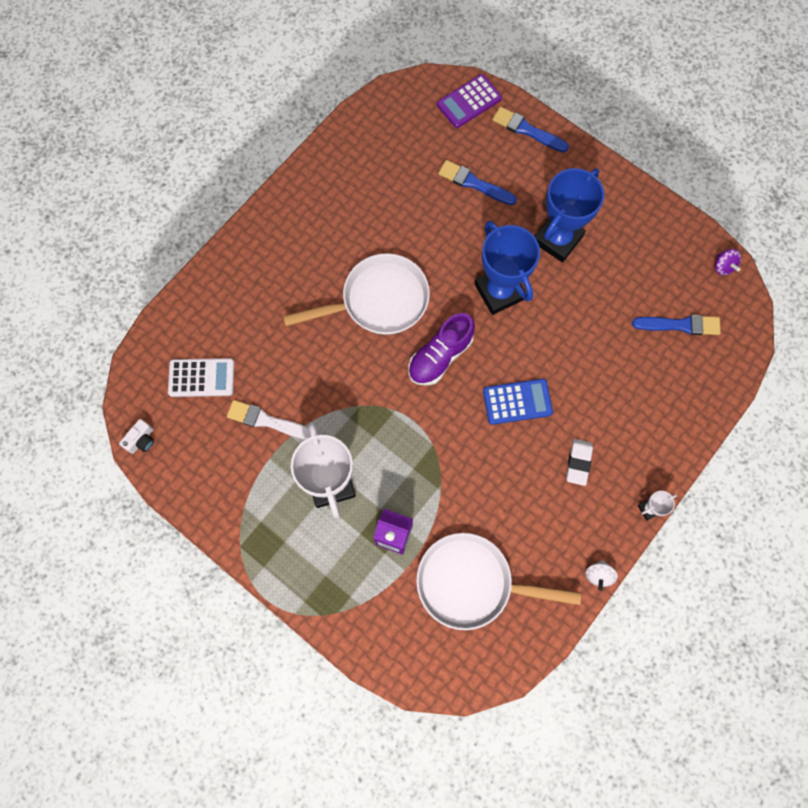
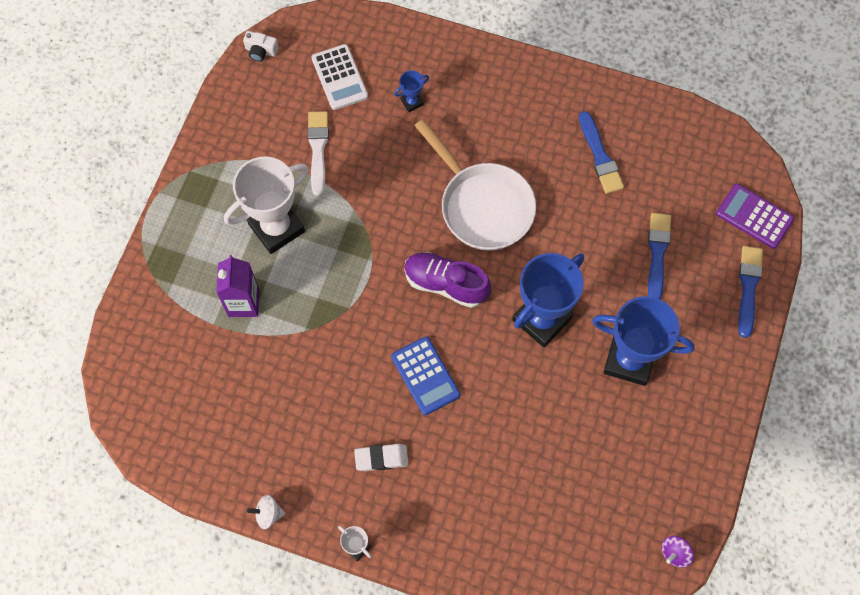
camera: 70 degrees right, 5 degrees down
white pan [416,533,581,630] -> none
blue brush [632,315,721,335] -> blue brush moved to [579,111,624,194]
none -> blue trophy [394,70,429,112]

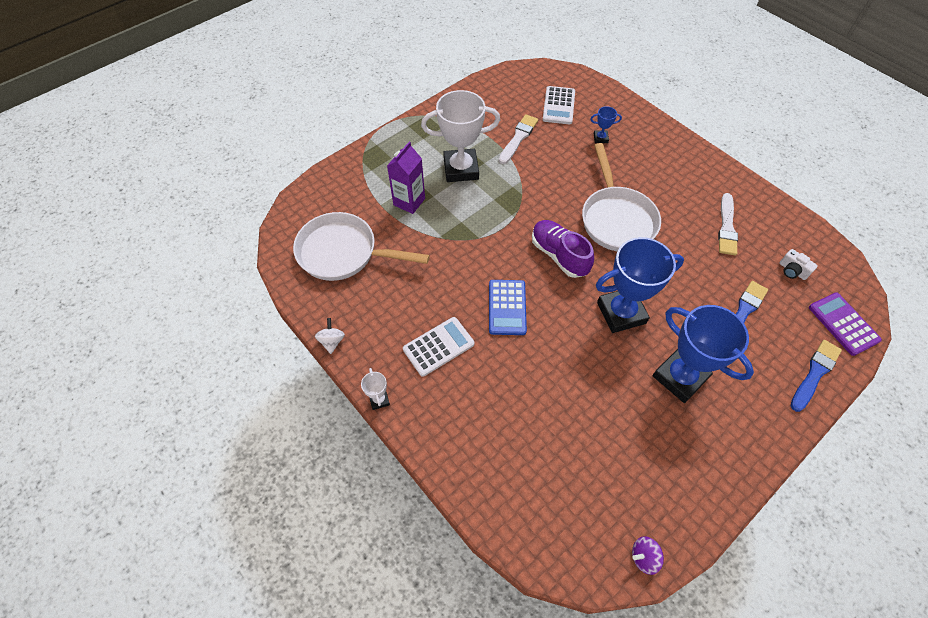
camera: 30 degrees right, 10 degrees down
white camera [243,31,279,62] -> white camera moved to [780,249,818,280]
white spinning top [247,495,285,529] -> white spinning top turned 60 degrees clockwise [315,318,345,354]
white eraser [354,444,409,471] -> white calculator [403,317,474,377]
blue brush [579,111,624,194] -> white brush [718,193,738,256]
none -> white pan [293,212,430,281]

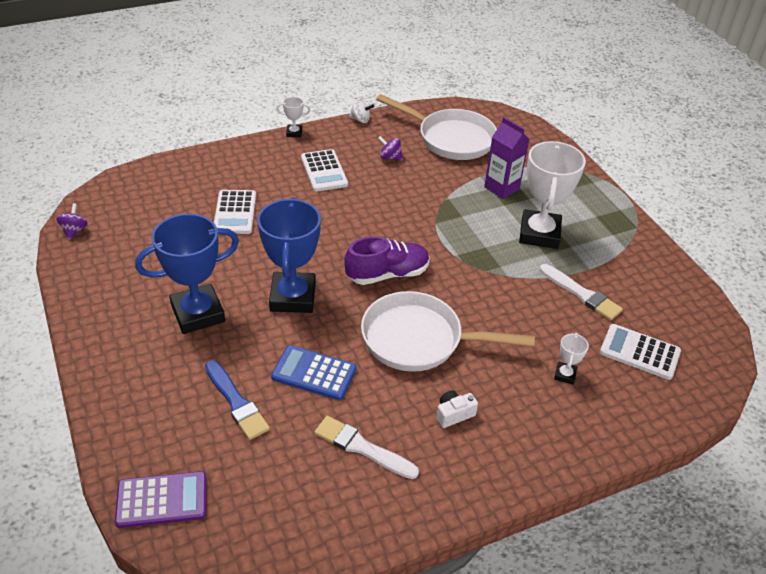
camera: 105 degrees right, 15 degrees down
white pan [293,212,430,281] -> white pan turned 90 degrees clockwise [376,94,497,160]
blue calculator [489,280,527,335] -> blue calculator moved to [271,345,357,400]
blue trophy [590,106,622,143] -> white trophy [554,333,589,384]
white camera [780,249,818,280] -> white camera moved to [436,390,478,428]
blue brush [791,340,842,412] -> none
none -> white calculator [214,190,256,234]
none -> purple spinning top [378,136,403,161]

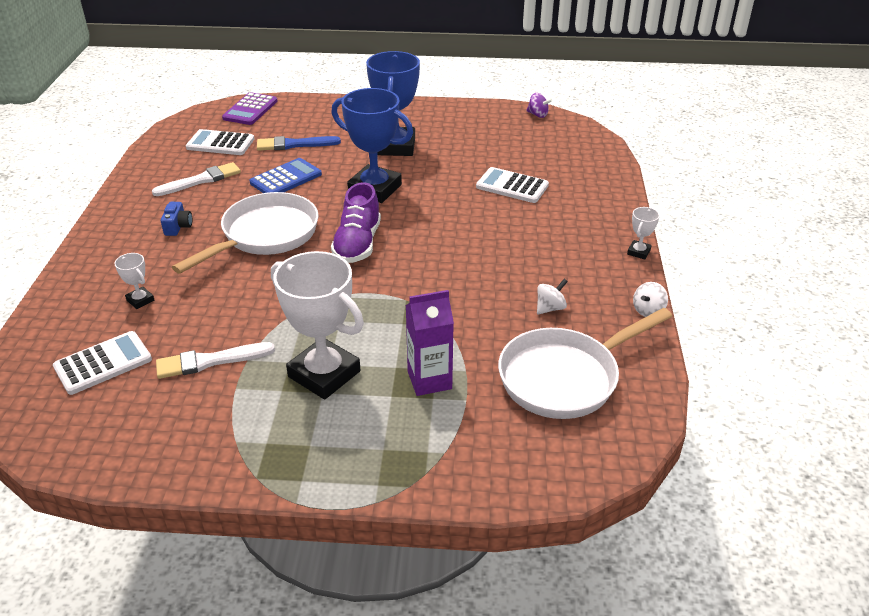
camera: 120 degrees right, 5 degrees down
white calculator [301,149,348,192] -> white calculator moved to [186,129,254,155]
purple spinning top [378,136,403,161] -> white spinning top [537,279,568,314]
white camera [436,390,478,428] -> blue camera [161,202,192,236]

